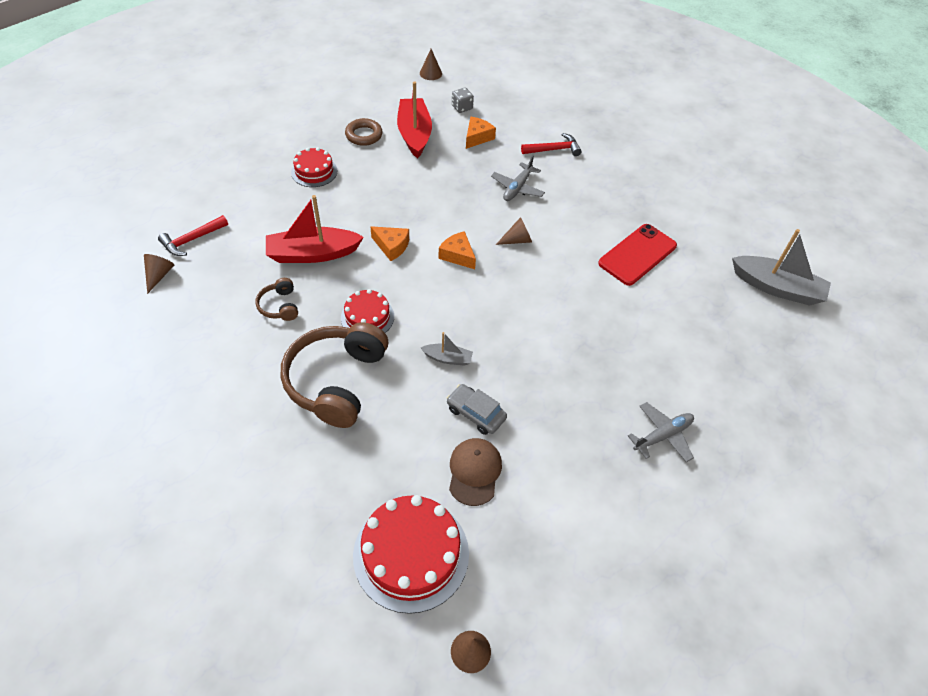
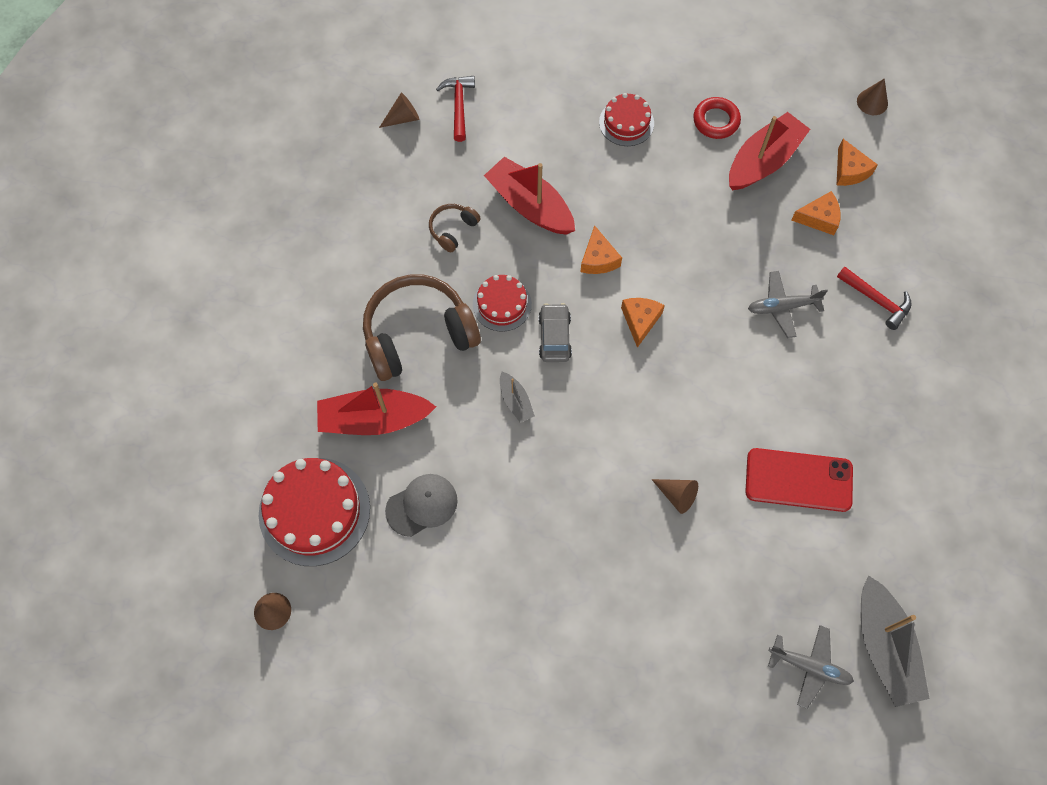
camera: 55 degrees right, 15 degrees up
red hammer [158,215,228,256] -> red hammer turned 75 degrees clockwise [436,76,475,142]
brown ring [345,118,383,146] -> red ring [693,97,741,139]
grey car [447,384,507,435] -> grey car moved to [538,303,572,362]
brown cap [449,438,502,506] -> grey cap [385,474,457,537]
grey dice [452,87,474,113] -> orange cheese [837,139,878,186]
brown cone [496,217,532,245] -> brown cone moved to [651,479,698,514]
grey plane [628,402,694,463] -> grey plane moved to [768,625,854,709]
none -> red boat [317,383,436,435]

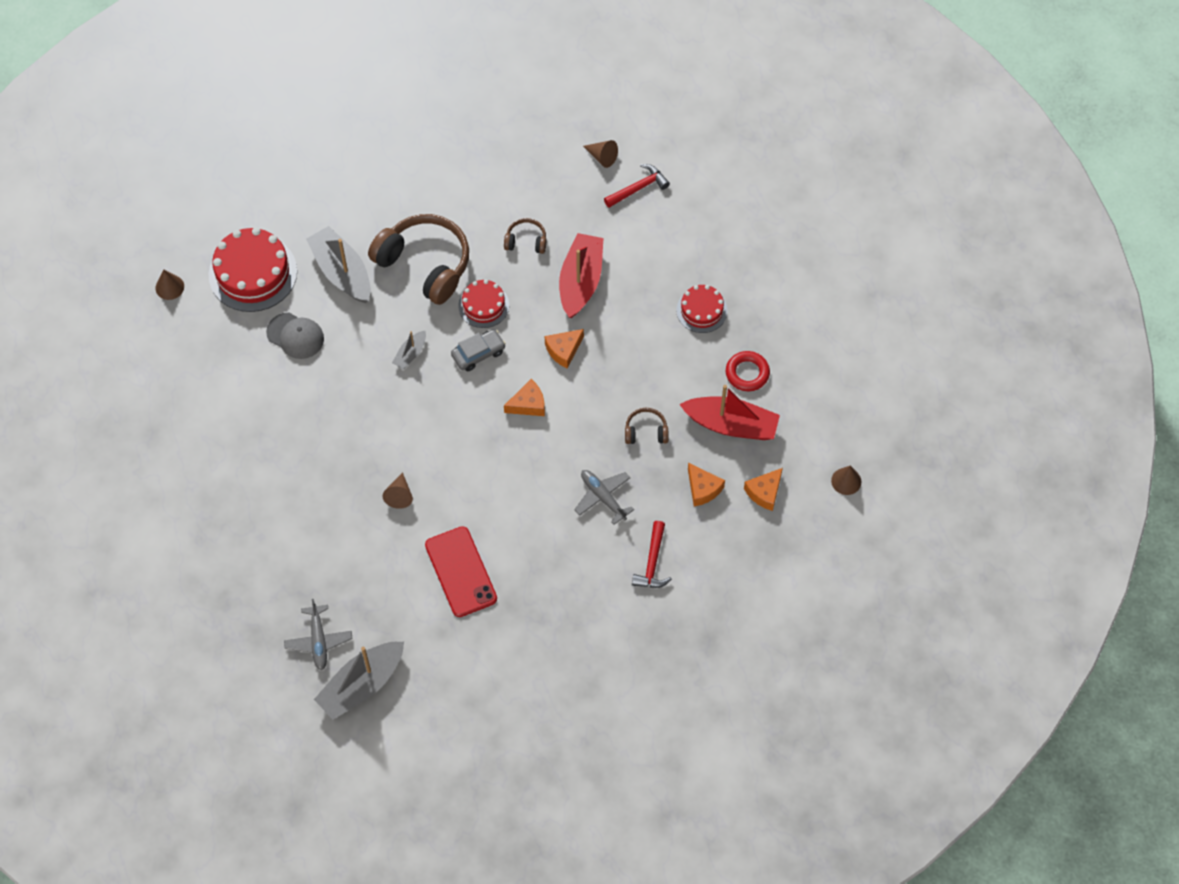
camera: 60 degrees right, 5 degrees down
red boat [317,383,436,435] -> grey boat [306,226,371,303]
none -> brown headphones [625,408,669,444]

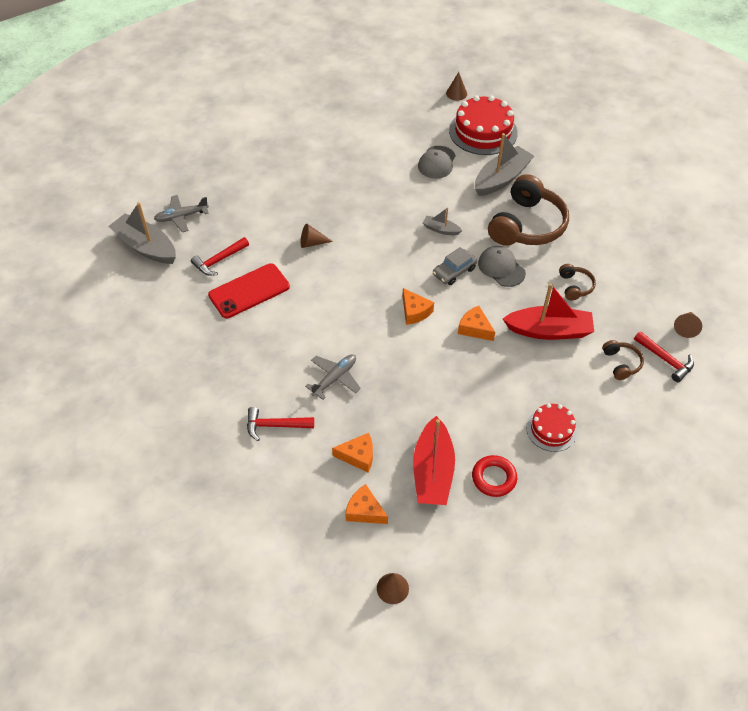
camera: 80 degrees right, 10 degrees down
grey car [451,329,506,371] -> grey car turned 90 degrees clockwise [433,247,477,285]
red cake [458,279,509,328] -> grey cap [478,246,526,287]
brown headphones [625,408,669,444] -> brown headphones moved to [602,340,644,380]
orange cheese [688,462,725,506] -> orange cheese turned 135 degrees counterclockwise [332,433,373,472]
none -> red hammer [191,237,249,276]

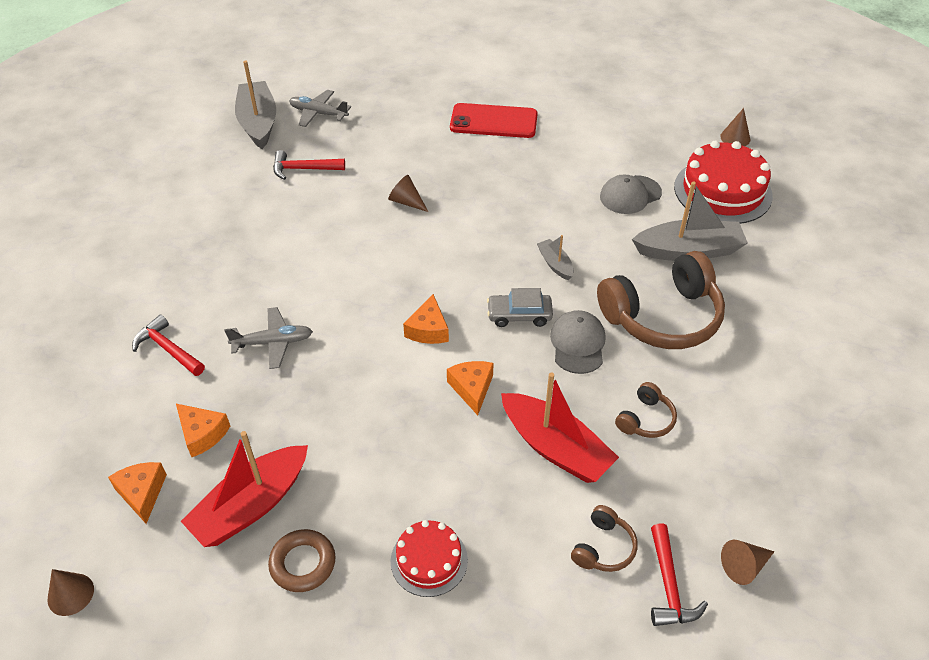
camera: 40 degrees right, 5 degrees down
red phone [208,263,290,319] -> red phone moved to [450,103,538,138]
red ring [472,455,517,497] -> brown ring [268,529,336,592]

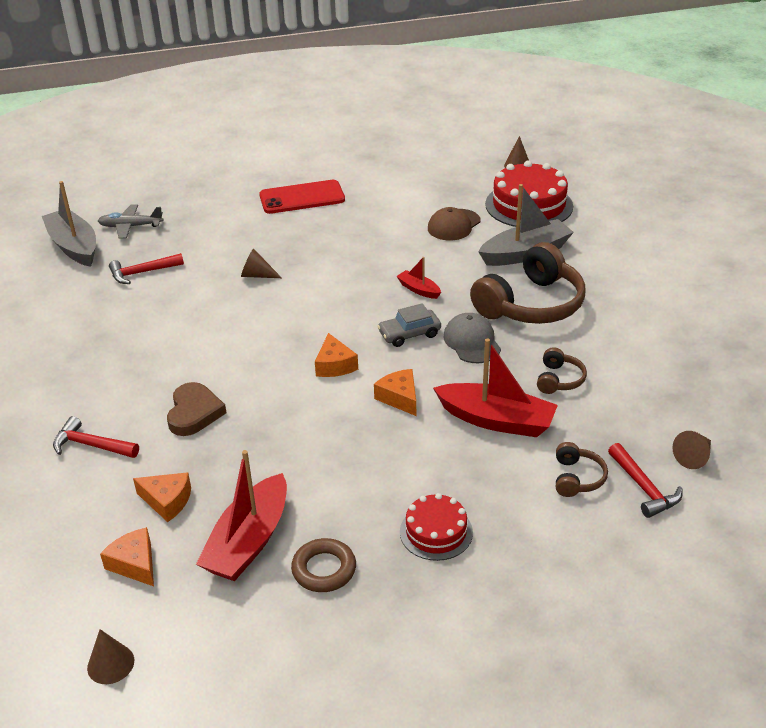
camera: 20 degrees left, 10 degrees down
grey plane [225,307,313,369] -> brown heart [167,382,227,436]
grey boat [537,235,574,280] -> red boat [396,257,441,299]
grey cap [600,174,662,214] -> brown cap [428,207,480,240]

